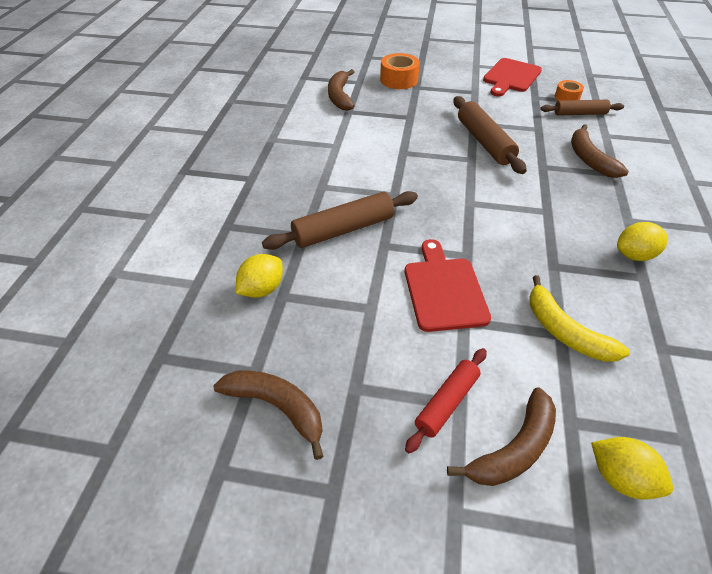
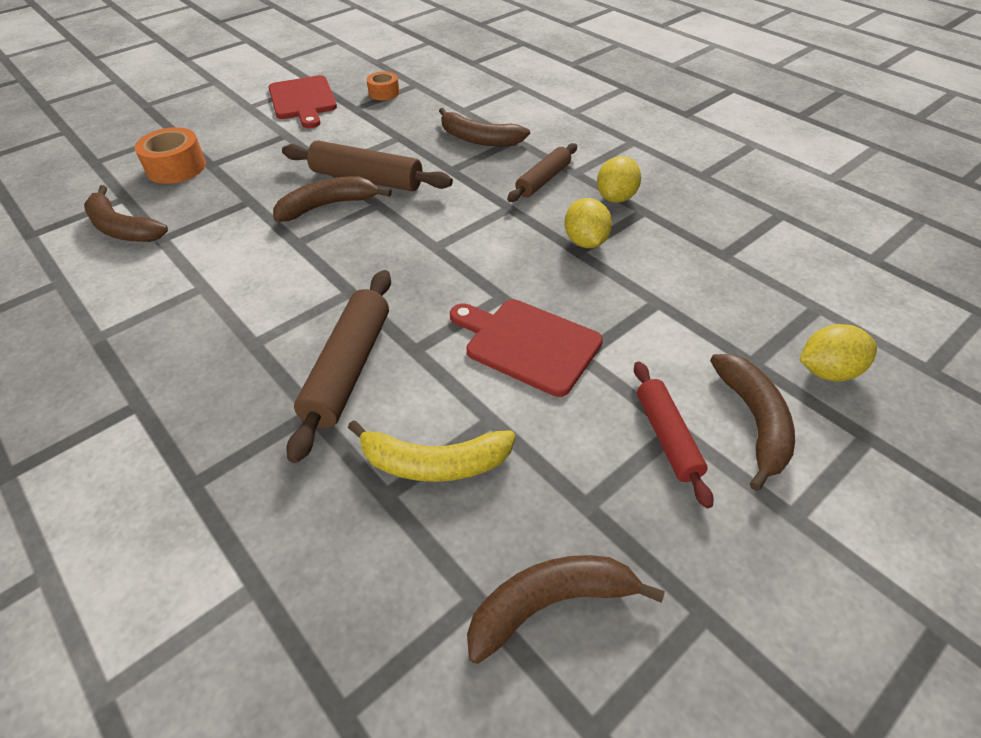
camera: 50 degrees left, 0 degrees up
yellow lemon [236,254,283,298] -> yellow lemon moved to [565,198,612,248]
yellow banana [530,275,630,362] -> yellow banana moved to [348,420,515,482]
brown rolling pin [540,100,624,116] -> brown rolling pin moved to [507,143,577,202]
none -> brown banana [273,176,392,222]

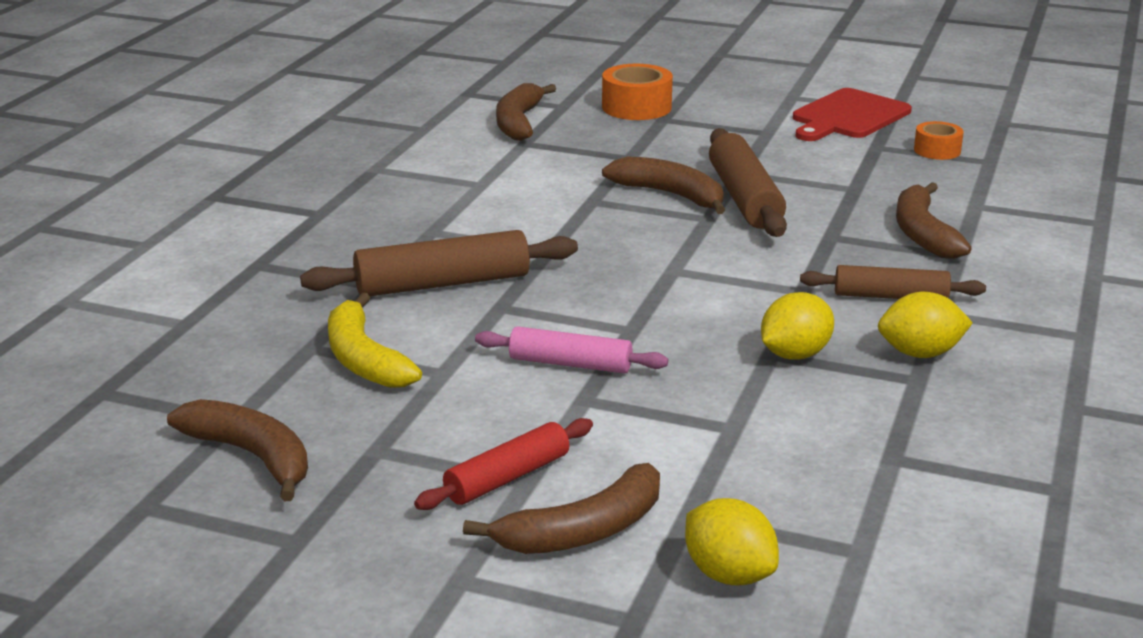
camera: 60 degrees right, 20 degrees down
red cutting board [450,299,603,397] -> pink rolling pin [475,326,668,374]

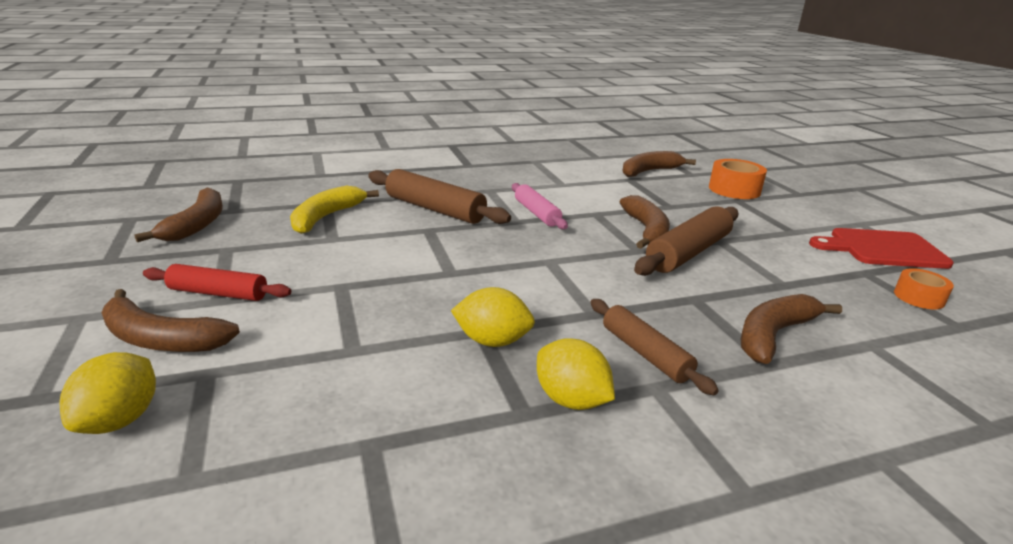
camera: 50 degrees right, 0 degrees up
pink rolling pin [475,326,668,374] -> pink rolling pin moved to [512,183,568,230]

